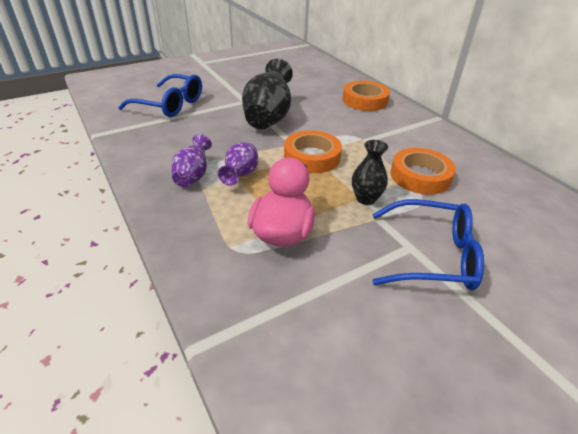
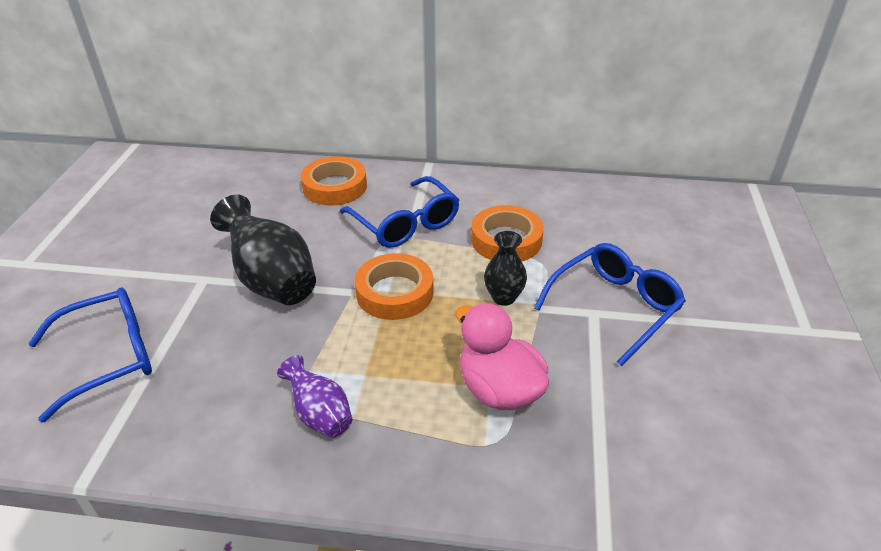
camera: 50 degrees left, 0 degrees up
purple vase [218,142,258,186] -> none
none -> blue glasses [340,176,459,248]

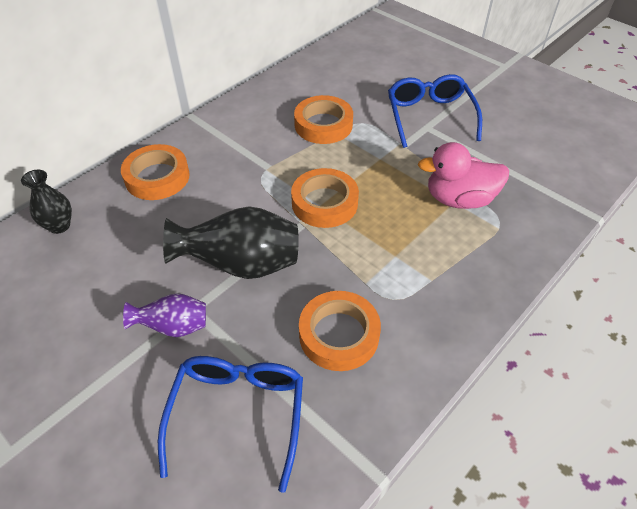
camera: 55 degrees left, 10 degrees up
purple vase [277,355,352,438] -> purple vase moved to [123,293,206,337]
blue glasses [340,176,459,248] -> none
black vase [484,231,527,306] -> black vase moved to [21,170,72,234]
none -> orange tape [299,291,381,371]

